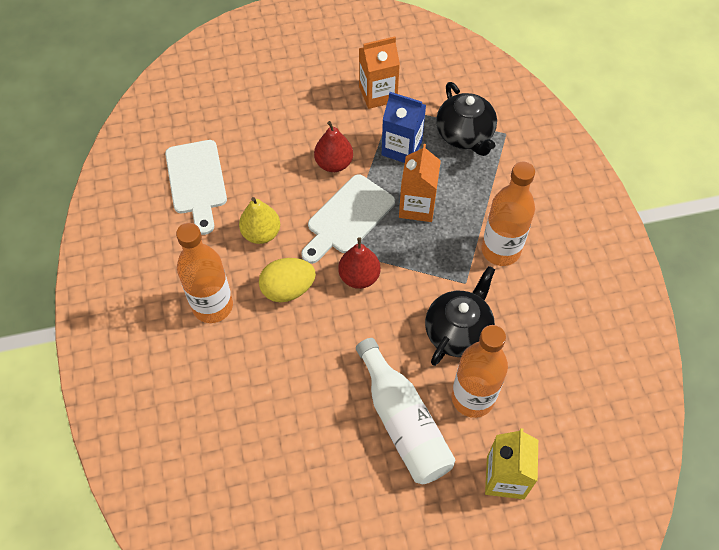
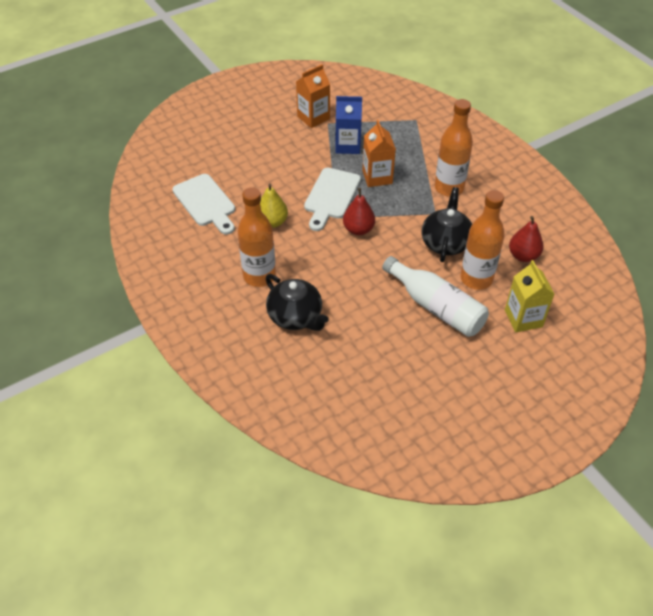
camera: 20 degrees left, 10 degrees down
yellow egg [259,258,316,302] -> none
red pear [314,121,353,172] -> red pear moved to [509,216,543,262]
black teapot [436,82,497,156] -> black teapot moved to [266,274,329,331]

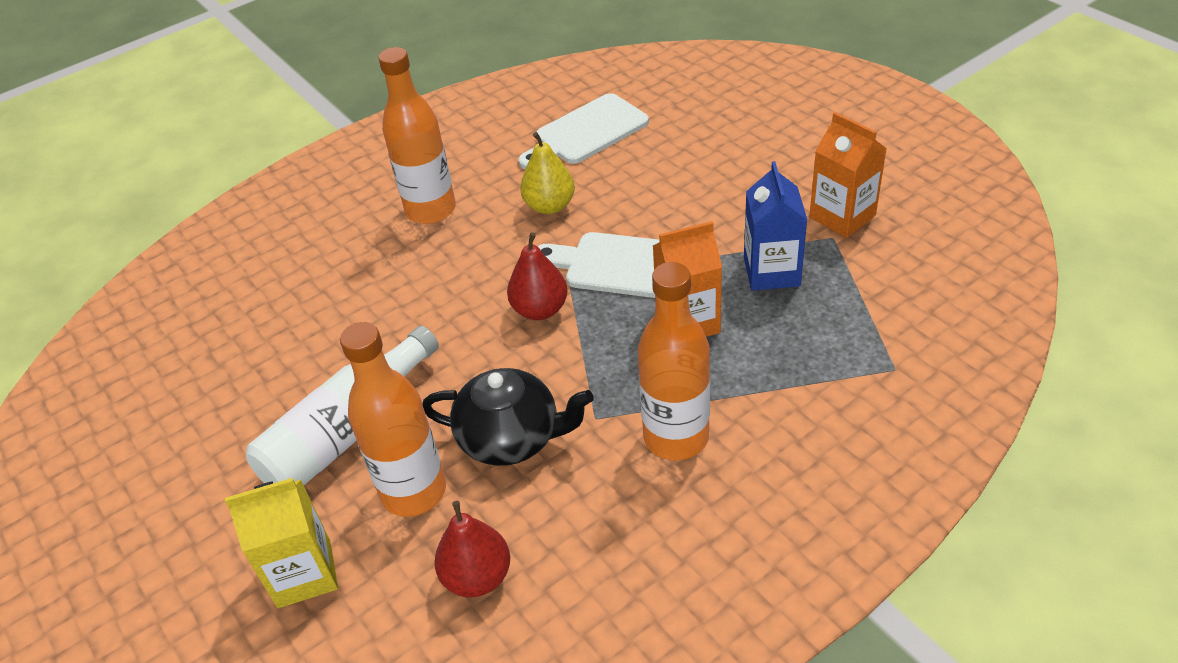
camera: 90 degrees right, 5 degrees down
black teapot [266,274,329,331] -> none

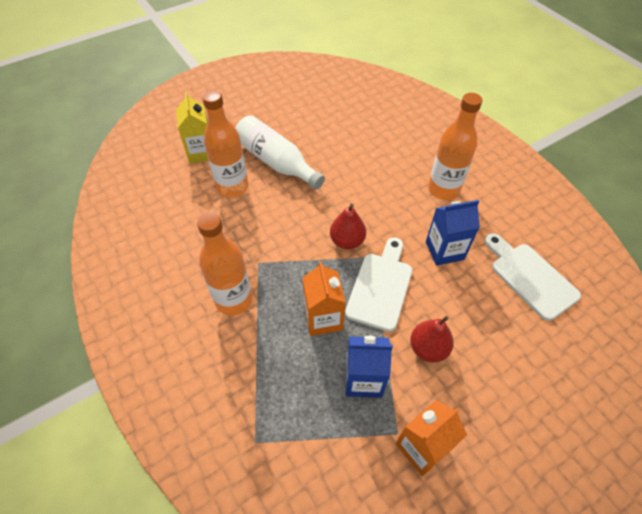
camera: 90 degrees right, 10 degrees up
black teapot [422,368,594,466] -> none
red pear [434,501,510,597] -> red pear moved to [410,316,454,362]
yellow pear [520,132,575,214] -> blue carton [426,200,480,266]

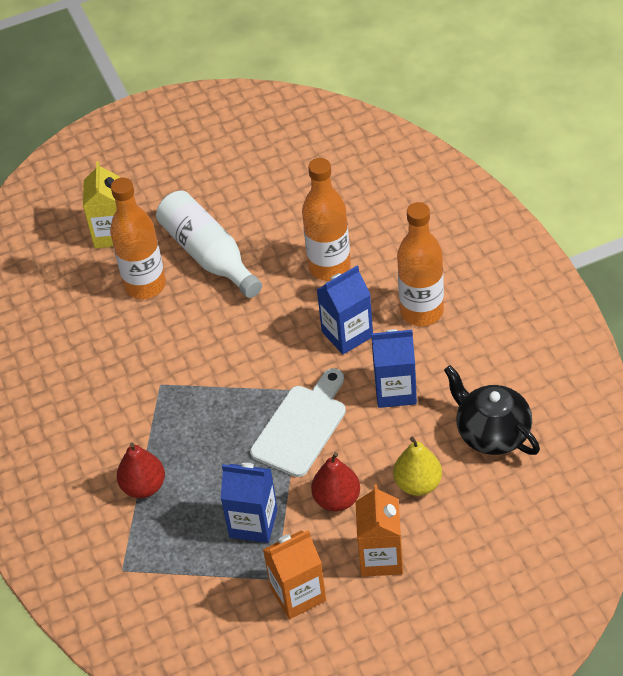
camera: 15 degrees right, 5 degrees down
orange bottle [197,212,252,316] -> orange bottle moved to [302,158,351,281]
orange carton [302,261,346,336] -> orange carton moved to [355,484,403,577]
red pear [330,204,366,249] -> red pear moved to [117,443,165,498]
white cutting board [485,233,581,321] -> black teapot [444,365,540,455]
none -> blue carton [316,265,373,354]
none -> yellow pear [393,437,442,496]

